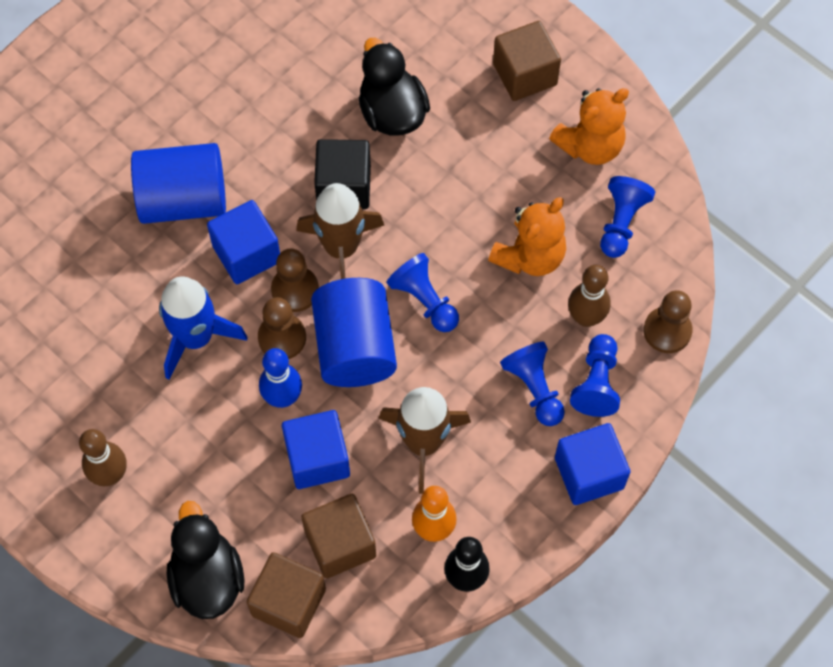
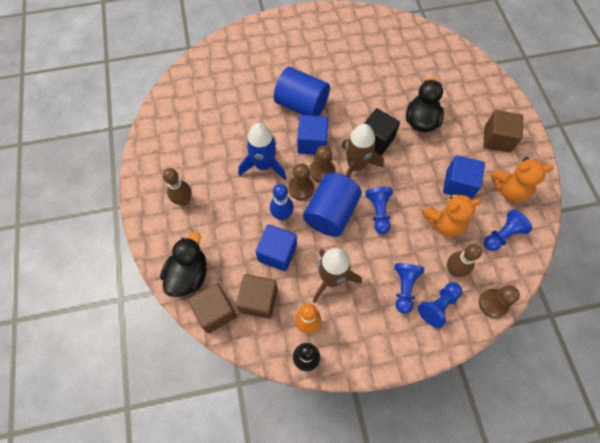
camera: 35 degrees right, 0 degrees up
blue cube [555,423,630,505] -> blue cube moved to [443,155,485,199]

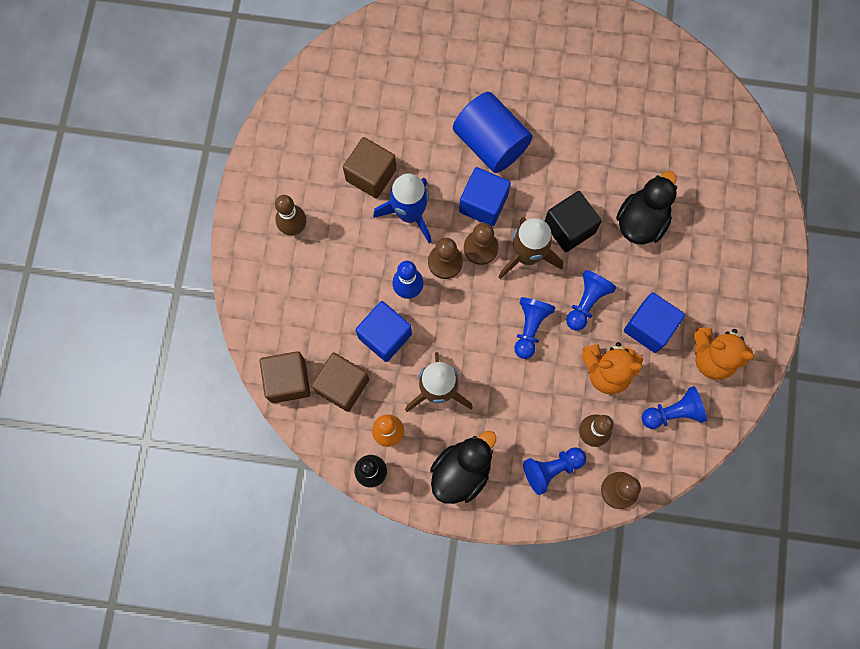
camera: 20 degrees right, 10 degrees up
black duck [160,232,207,297] -> black duck moved to [430,431,496,504]
blue cylinder [303,173,362,237] -> none
blue pawn [394,263,424,314] -> blue pawn moved to [566,270,616,331]
brown cube [483,110,523,153] -> brown cube moved to [343,137,396,198]

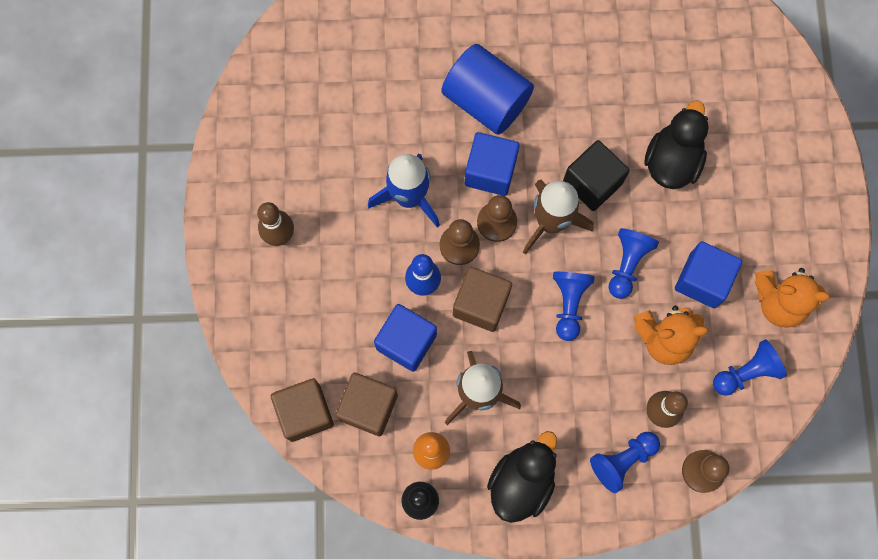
camera: 10 degrees left, 0 degrees up
brown cube [343,137,396,198] -> brown cube moved to [453,267,512,332]

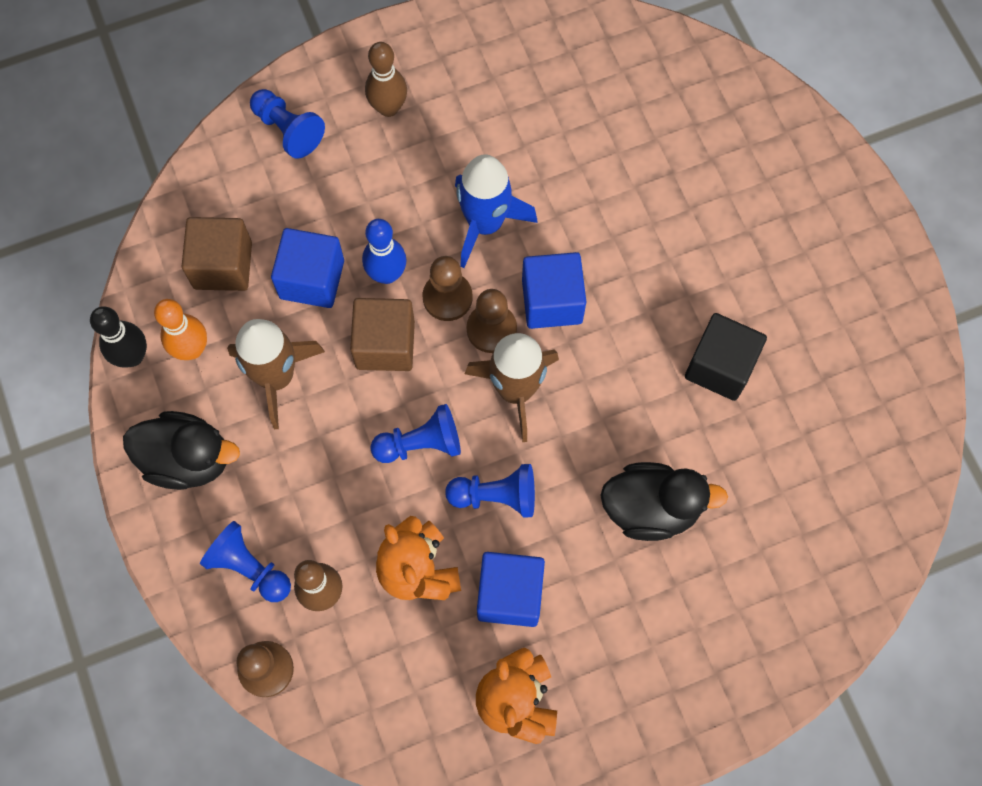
camera: 70 degrees right, 5 degrees down
brown cube [271,378,334,442] -> none
blue cylinder [441,44,534,135] -> none
black cube [563,140,630,211] -> black cube moved to [685,313,767,401]
blue pawn [713,339,787,396] -> blue pawn moved to [250,89,325,159]

